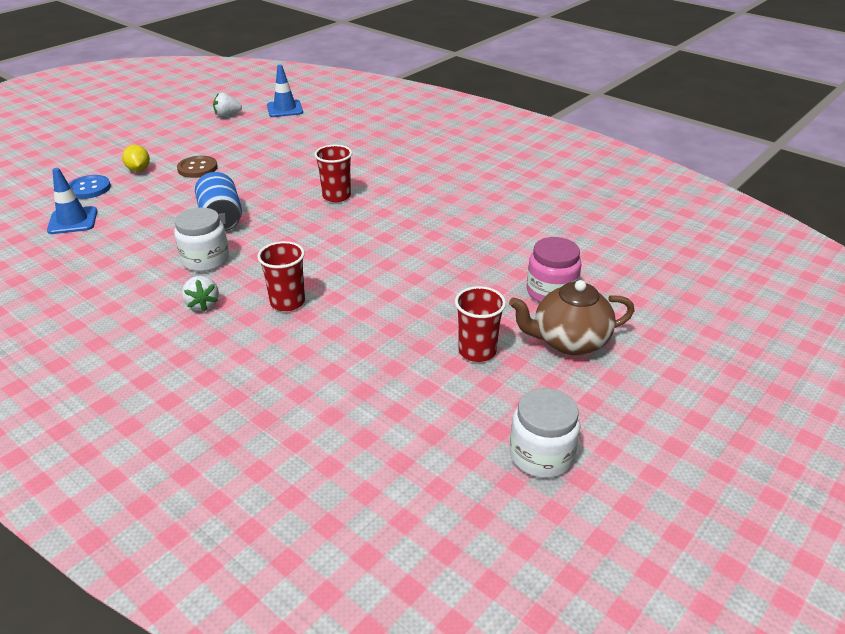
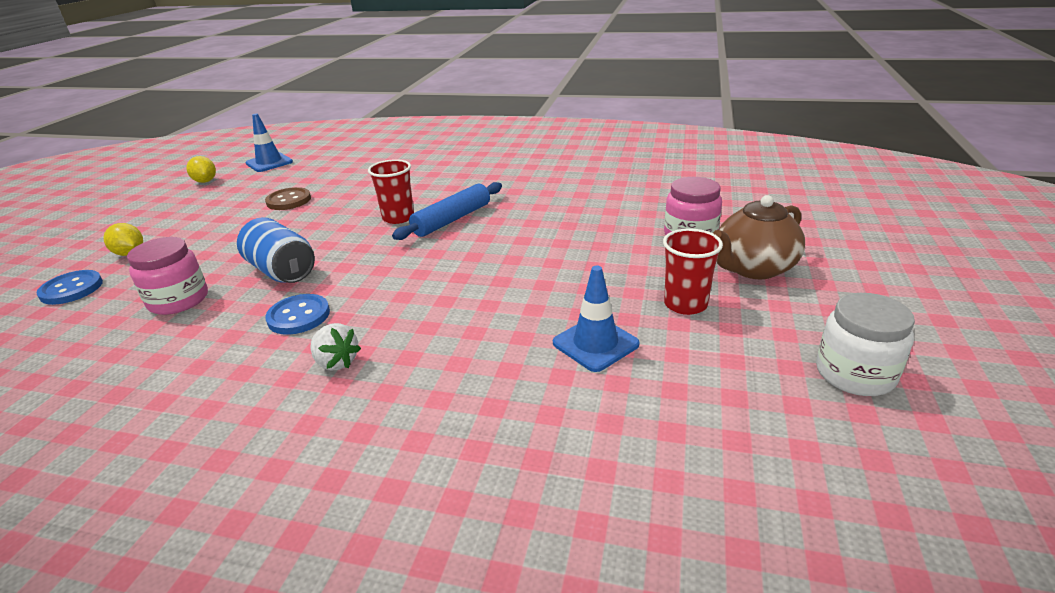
camera: 25 degrees left, 5 degrees down
blue traffic cone [47,168,97,234] -> blue traffic cone moved to [553,266,639,372]
white jar [174,207,229,272] -> blue button [265,294,330,335]
brown button [177,156,218,178] -> brown button moved to [265,187,311,210]
white strawberry [213,93,242,117] -> yellow lemon [186,156,216,183]
red cup [257,241,305,311] -> none
none -> pink jar [127,237,208,315]
none -> blue rolling pin [392,182,502,240]

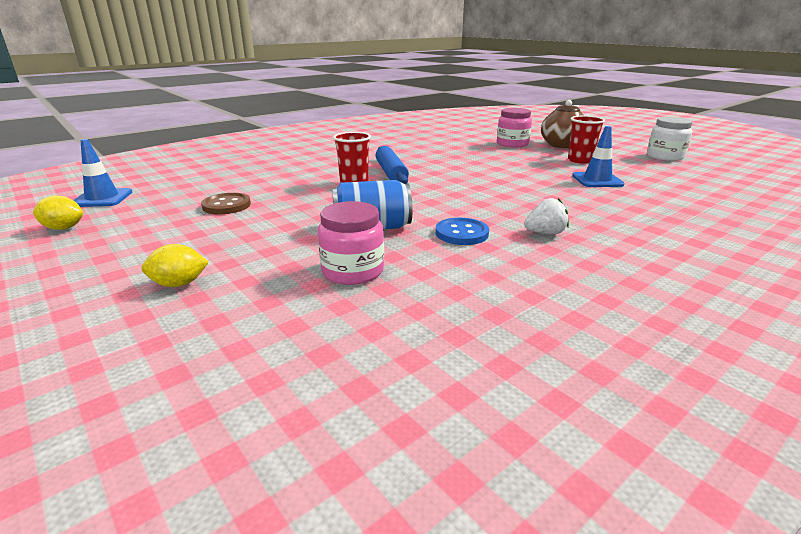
camera: 55 degrees left, 5 degrees down
blue button [37,270,103,305] -> none

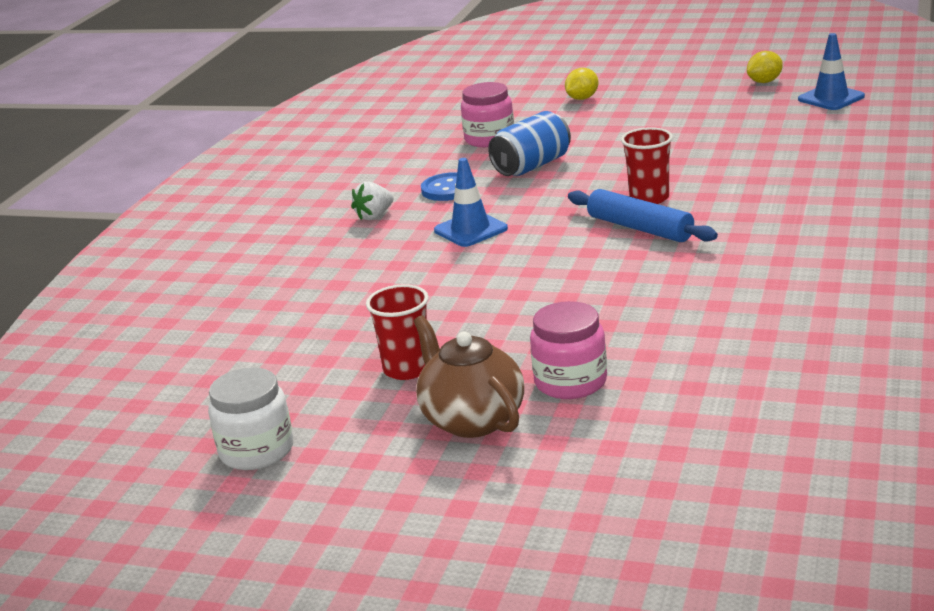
camera: 150 degrees right, 0 degrees up
brown button [201,193,251,214] -> none
blue traffic cone [572,126,625,187] -> blue traffic cone moved to [434,158,508,247]

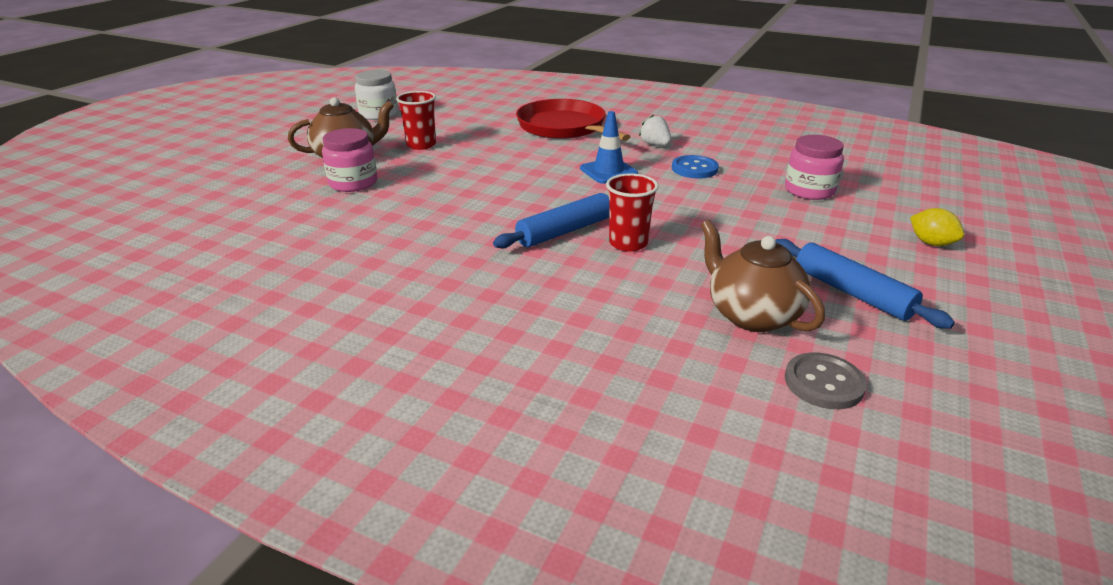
camera: 95 degrees right, 5 degrees up
blue can [488,111,571,176] -> none
yellow lemon [747,51,783,83] -> none
blue traffic cone [798,33,865,110] -> none
none -> red pan [516,99,631,141]
none -> brown teapot [701,220,825,332]
none -> blue rolling pin [775,239,955,329]
none -> grey button [785,352,867,409]

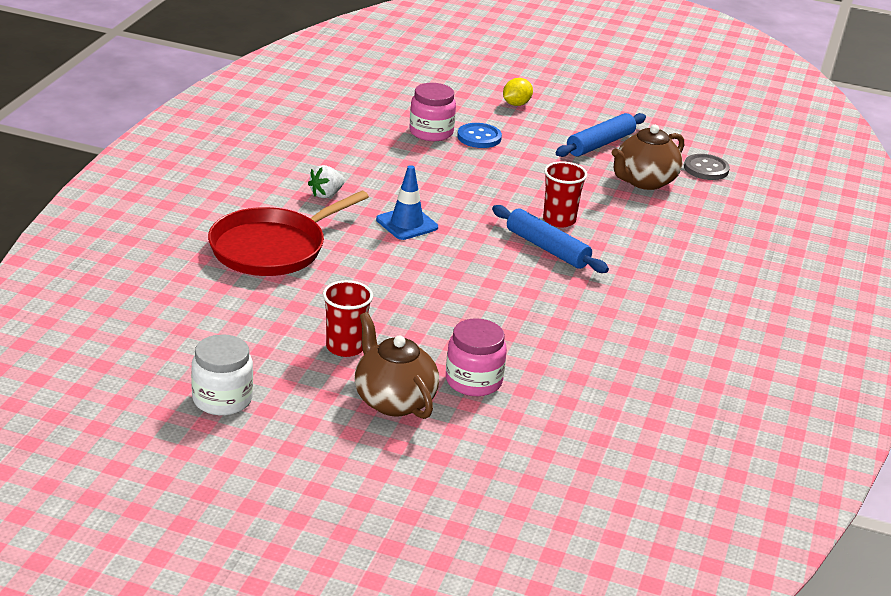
camera: 100 degrees left, 0 degrees up
blue button [672,155,719,179] -> blue button moved to [457,123,502,148]

